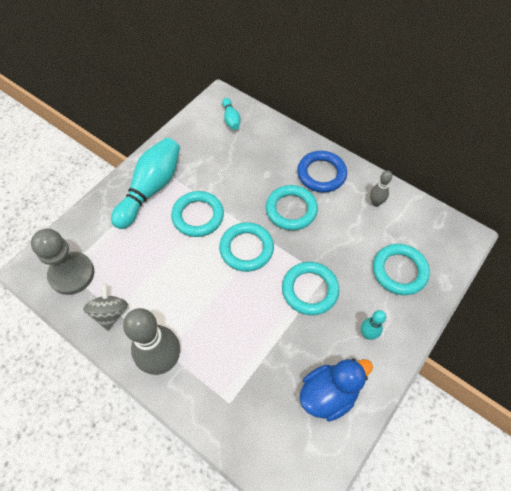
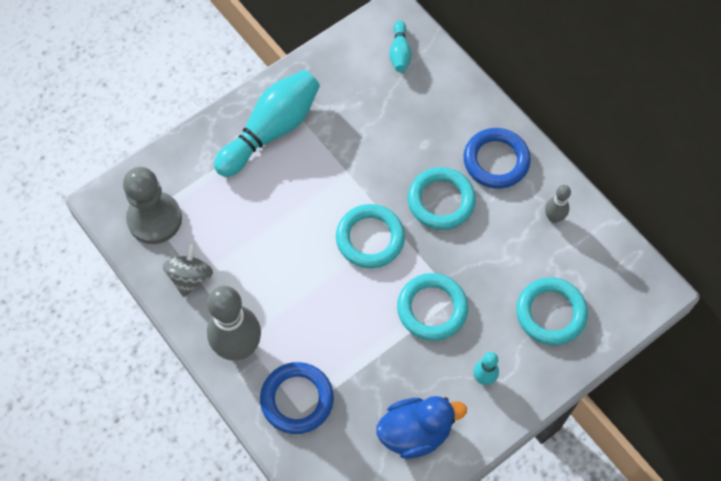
camera: 15 degrees right, 5 degrees up
turquoise ring [171,191,224,237] -> none
none -> blue ring [260,362,334,434]

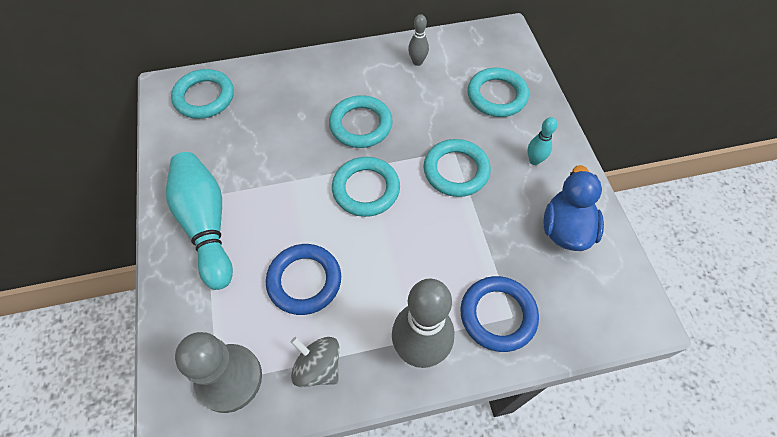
camera: 65 degrees left, 5 degrees down
turquoise bowling pin [389,20,412,72] -> turquoise ring [171,69,234,119]
blue ring [464,128,531,189] -> blue ring moved to [266,244,341,315]

